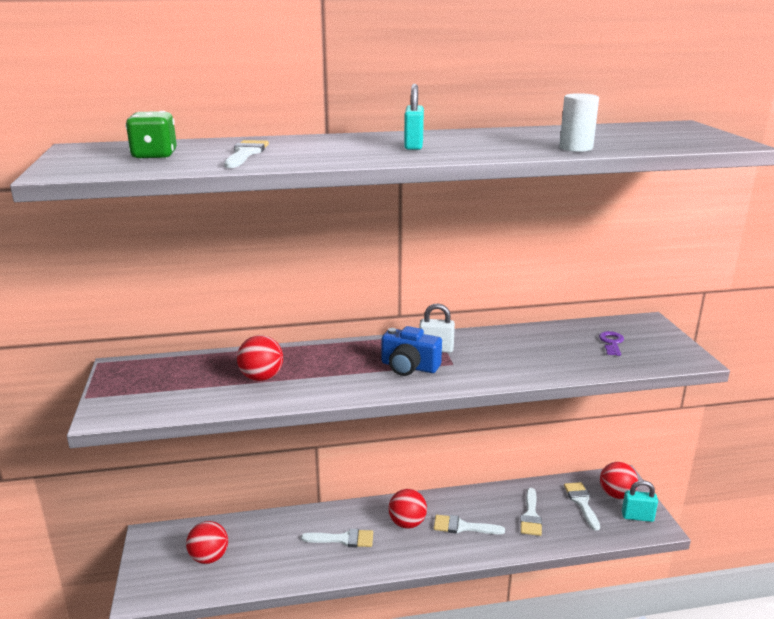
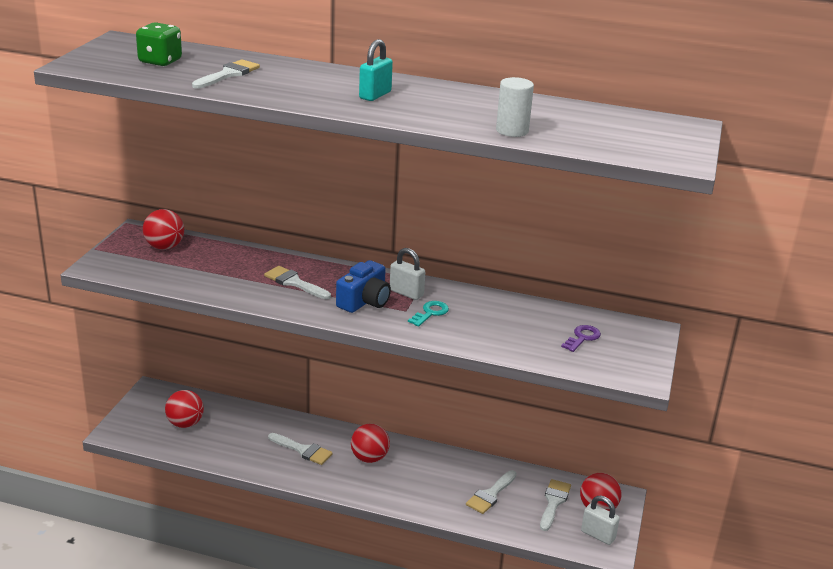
camera: 25 degrees right, 5 degrees up
red ball [237,335,283,381] -> red ball moved to [143,209,184,250]
blue camera [382,326,442,376] -> blue camera turned 105 degrees counterclockwise [336,260,391,313]
white brush [434,515,505,534] -> white brush moved to [264,266,331,299]
turquoise padlock [622,480,658,522] -> white padlock [581,496,620,545]
none -> turquoise key [408,301,449,327]

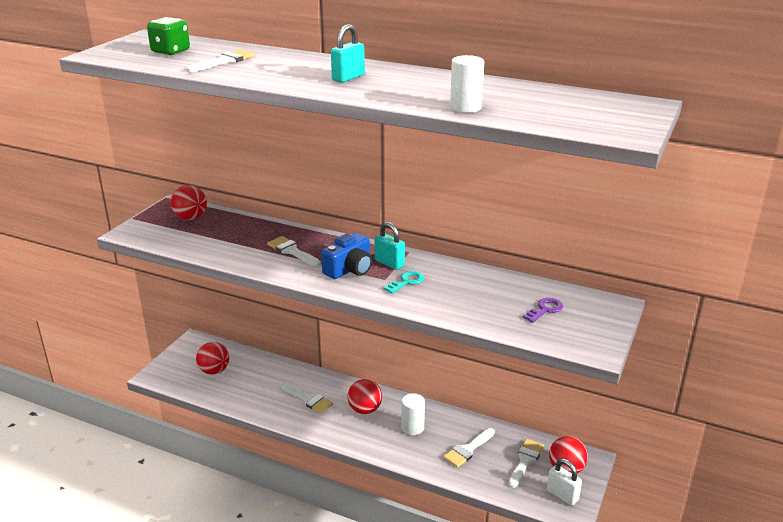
camera: 10 degrees right, 0 degrees up
white padlock [390,248,425,300] -> turquoise padlock [375,222,405,270]
none -> white cylinder [401,393,425,435]

